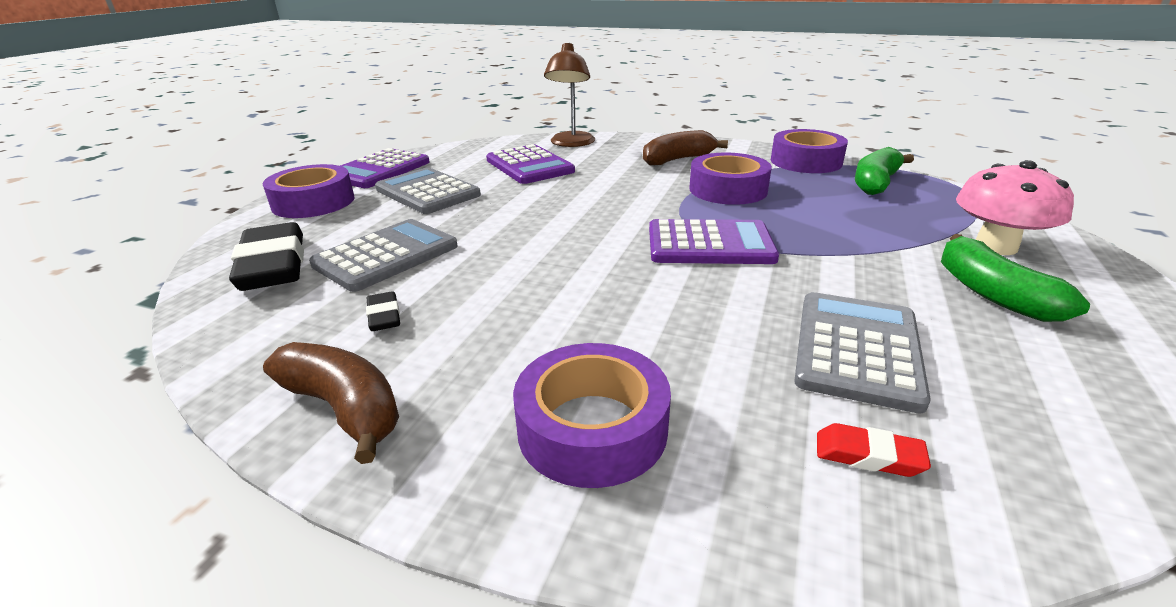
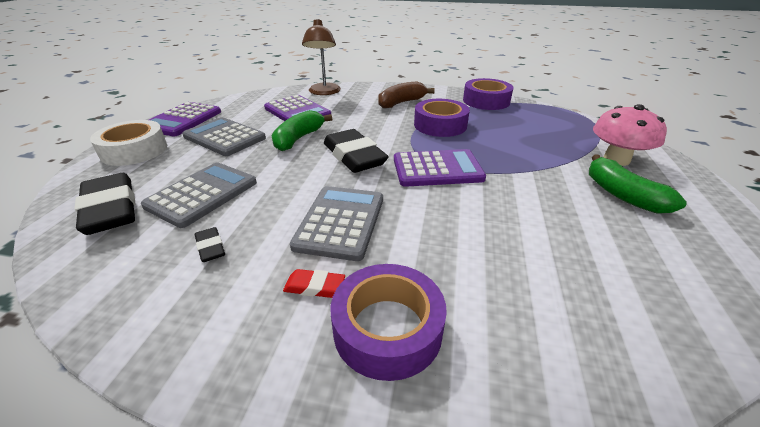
camera: 10 degrees left, 5 degrees up
purple tape [263,164,355,218] -> white tape [90,120,167,166]
brown banana [263,342,399,464] -> none
grey calculator [794,292,931,414] -> grey calculator moved to [290,186,383,261]
red eraser [817,423,931,477] -> red eraser moved to [283,269,345,298]
green banana [855,147,914,195] -> green banana moved to [272,110,332,151]
none -> black eraser [324,129,389,173]

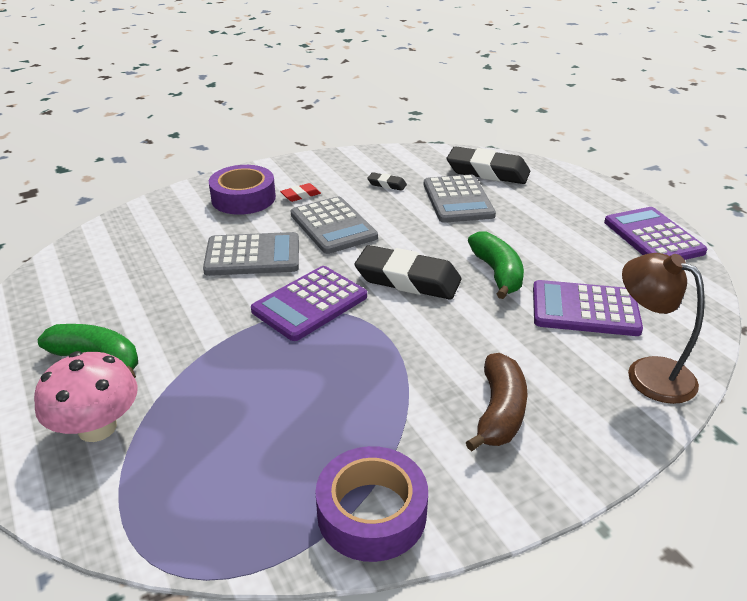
camera: 140 degrees right, 0 degrees up
white tape [90,120,167,166] -> none
grey calculator [182,117,266,156] -> grey calculator moved to [203,232,299,276]
purple tape [414,99,470,137] -> none

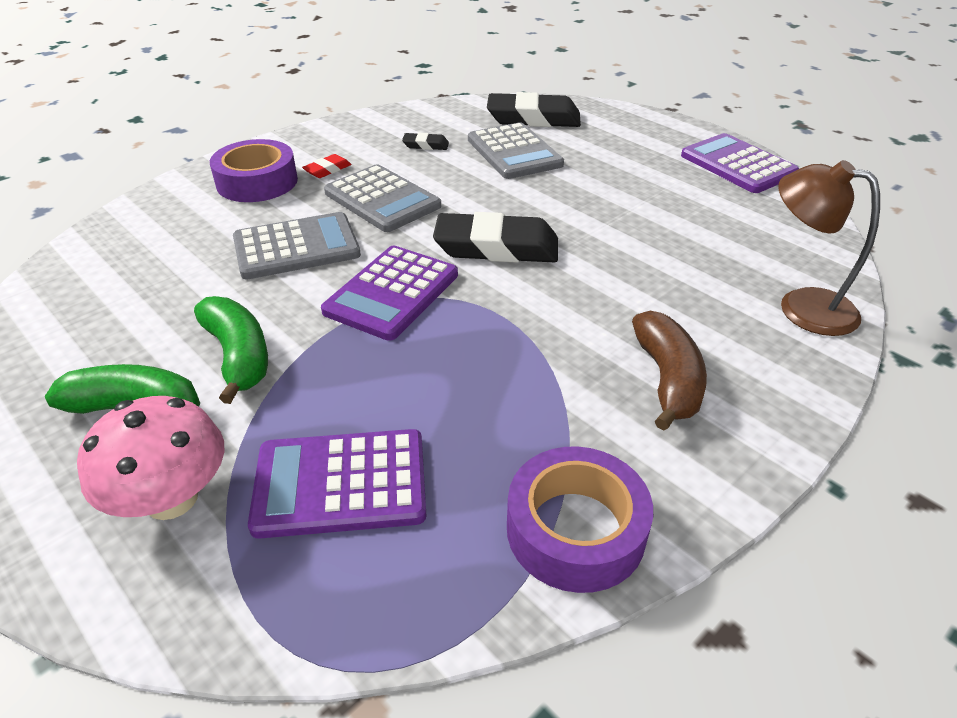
camera: 15 degrees left, 5 degrees up
green banana [468,231,524,299] -> green banana moved to [194,296,268,404]
purple calculator [533,280,643,336] -> purple calculator moved to [248,429,426,539]

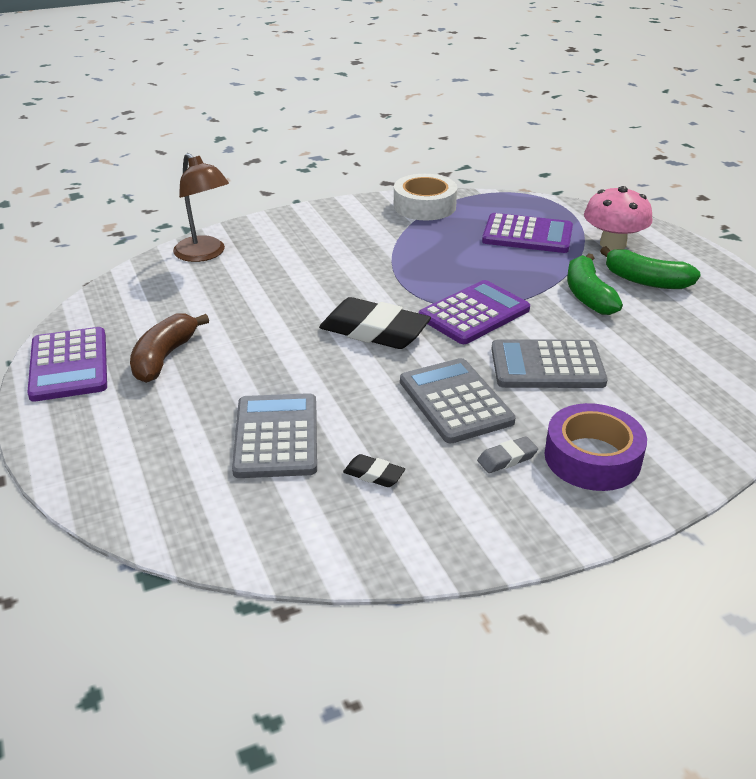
camera: 160 degrees left, 5 degrees down
red eraser [302,154,352,178] -> grey eraser [477,436,538,473]
black eraser [487,92,581,127] -> none
purple tape [507,446,653,593] -> white tape [394,174,457,221]
brown banana [632,311,707,431] -> brown banana moved to [130,313,209,383]

